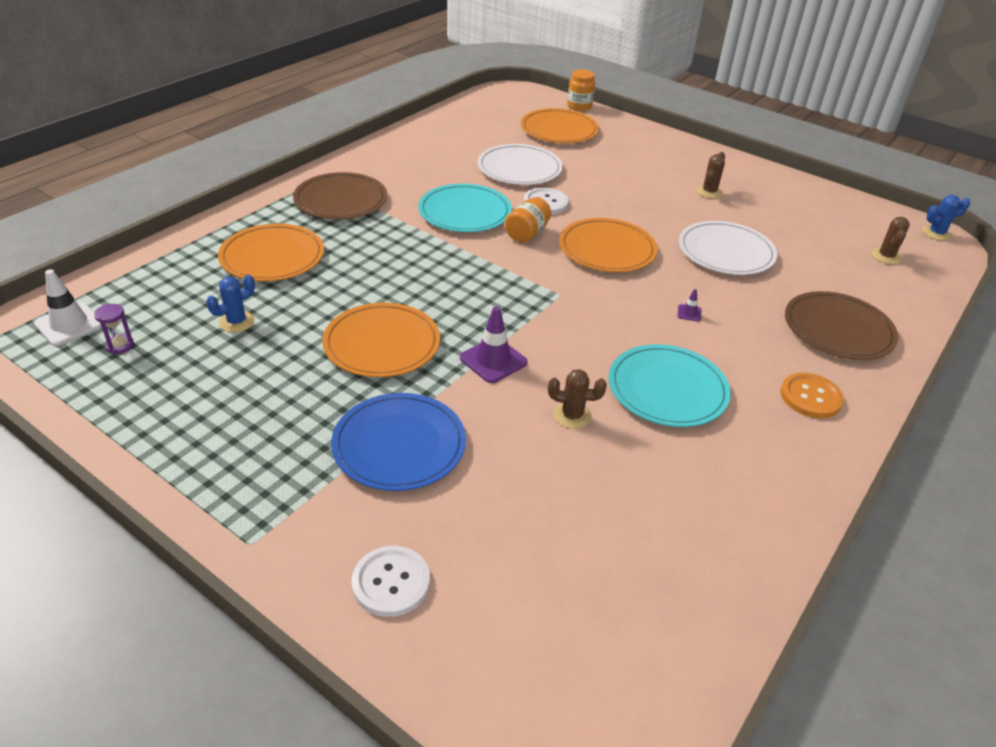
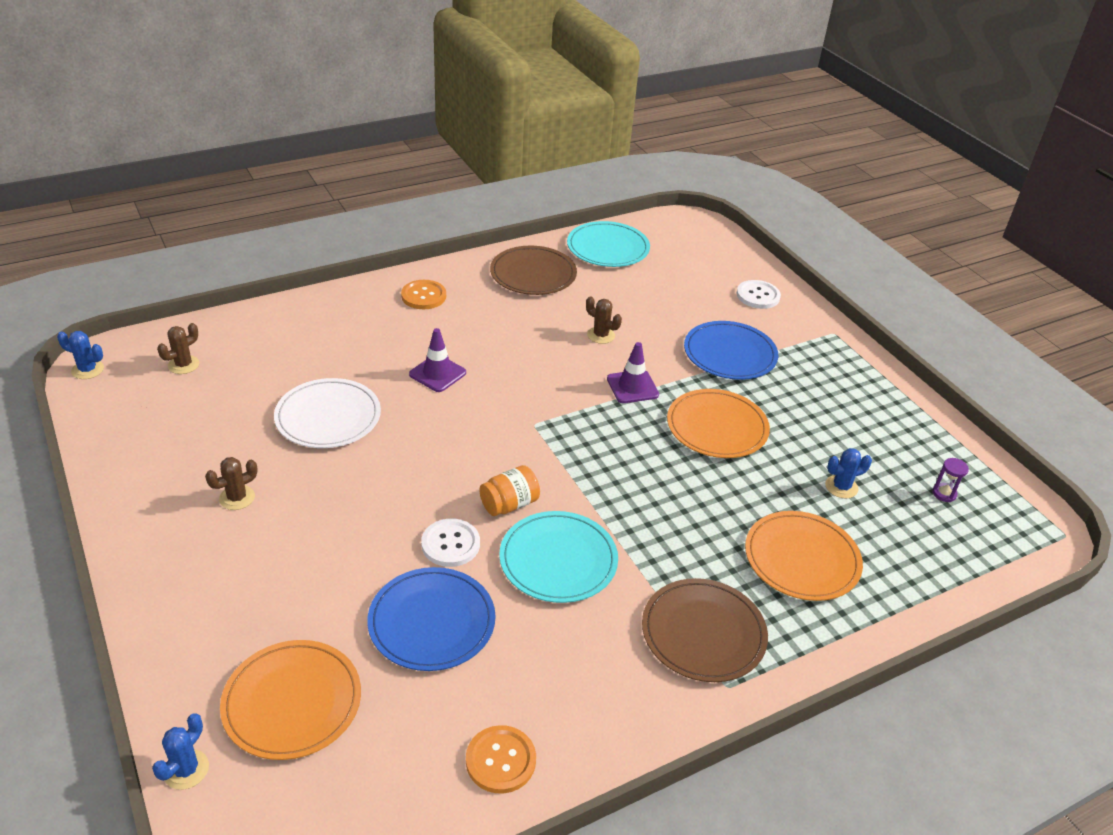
camera: 155 degrees left, 0 degrees up
white traffic cone [34,269,102,346] -> none
white plate [477,144,563,185] -> blue plate [367,567,495,671]
orange plate [559,218,658,272] -> none
orange jar [567,70,595,111] -> blue cactus [152,713,209,790]
turquoise plate [609,344,731,427] -> turquoise plate moved to [567,221,650,267]
purple traffic cone [677,289,701,322] -> purple traffic cone [409,328,466,392], size x2.08
brown plate [785,291,898,360] -> brown plate moved to [490,246,577,295]
none -> orange button [466,725,536,793]

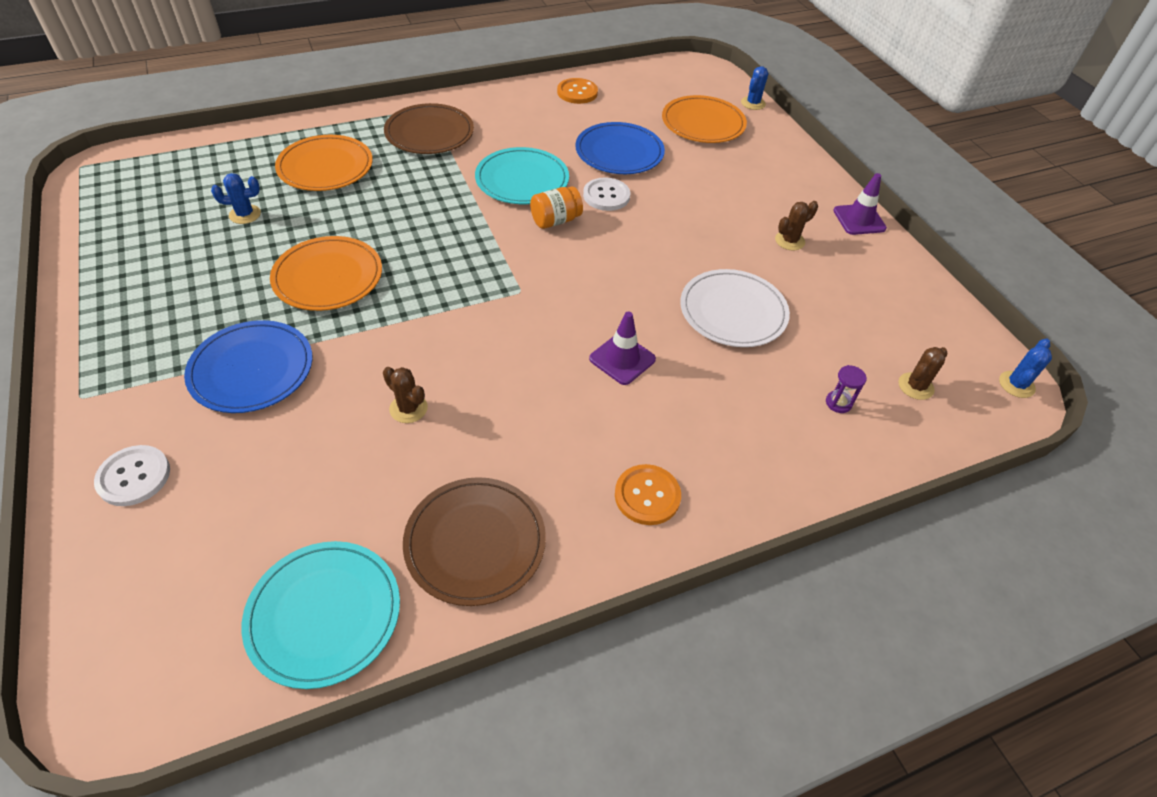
camera: 175 degrees left, 10 degrees up
blue cactus [57,331,104,379] -> blue cactus turned 75 degrees counterclockwise [999,339,1052,398]
purple traffic cone [607,342,659,403] -> purple traffic cone moved to [833,173,887,235]
purple hourglass [932,458,969,502] -> purple hourglass moved to [826,365,867,413]

